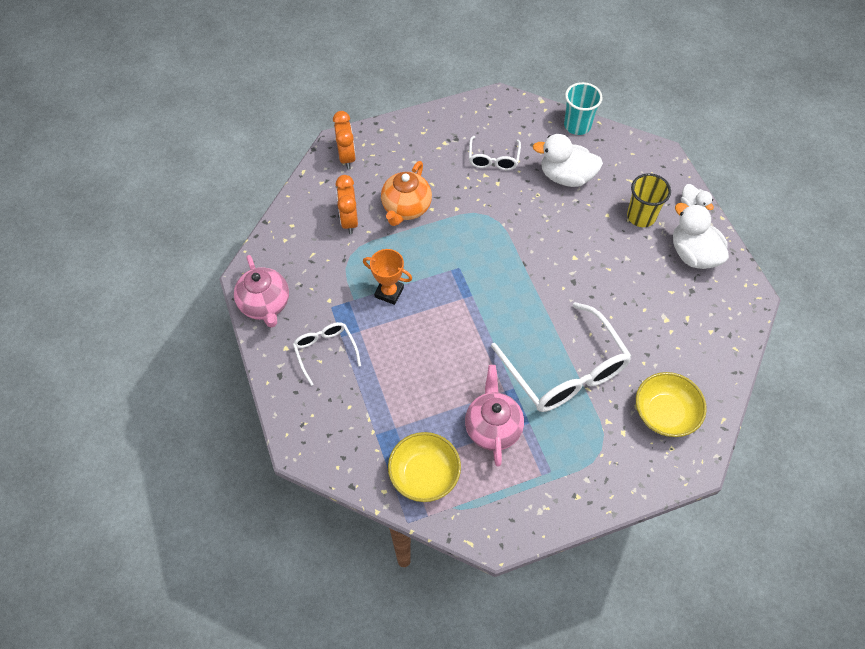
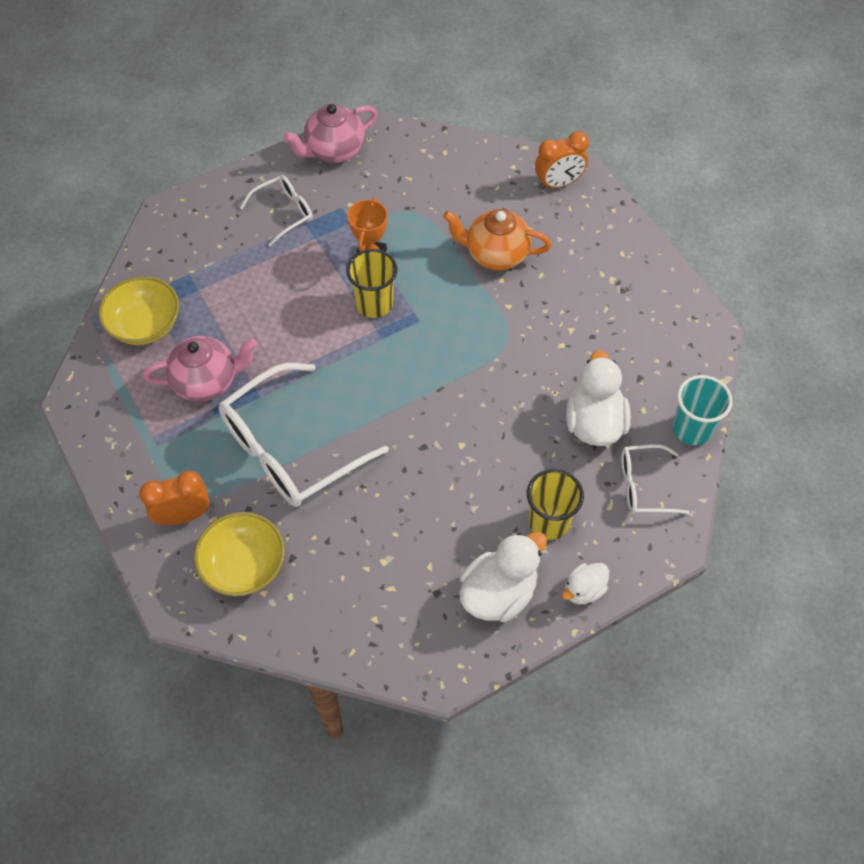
camera: 80 degrees right, 0 degrees up
orange clock [336,175,358,234] -> orange clock moved to [139,471,209,525]
white glasses [469,136,521,170] -> white glasses moved to [621,444,689,514]
none -> yellow cup [346,249,398,318]

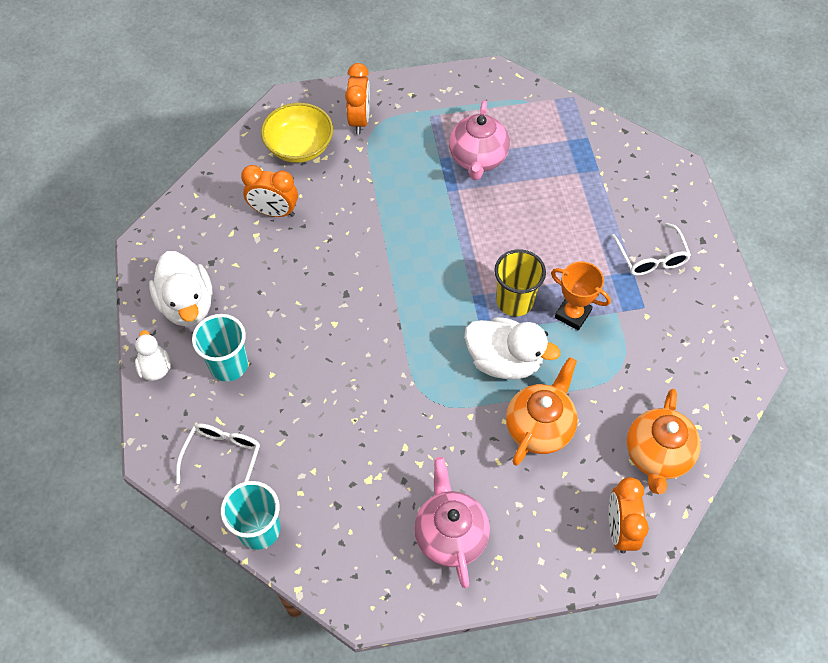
camera: 110 degrees right, 0 degrees up
yellow bowl [98,276,179,345] -> none
white glasses [219,363,389,507] -> none
pink teapot [283,104,377,163] -> pink teapot moved to [414,457,490,588]
yellow cup [527,469,584,540] -> turquoise cup [192,314,248,381]
white duck [566,350,631,446] -> white duck moved to [465,317,561,379]
none -> orange clock [241,165,298,217]
none -> orange teapot [627,389,700,494]

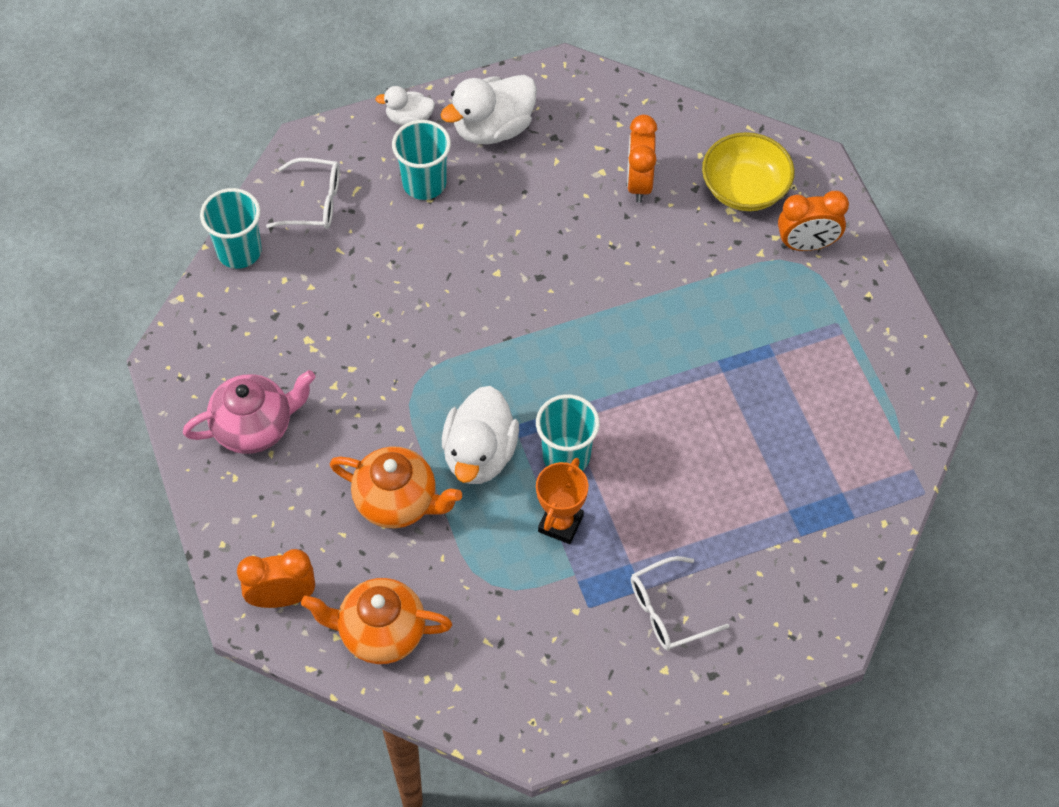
camera: 80 degrees right, 0 degrees up
white duck [135,330,171,381] -> white duck turned 150 degrees counterclockwise [375,86,435,126]
pink teapot [449,100,510,180] -> none
yellow cup [494,249,546,316] -> turquoise cup [536,394,600,471]

